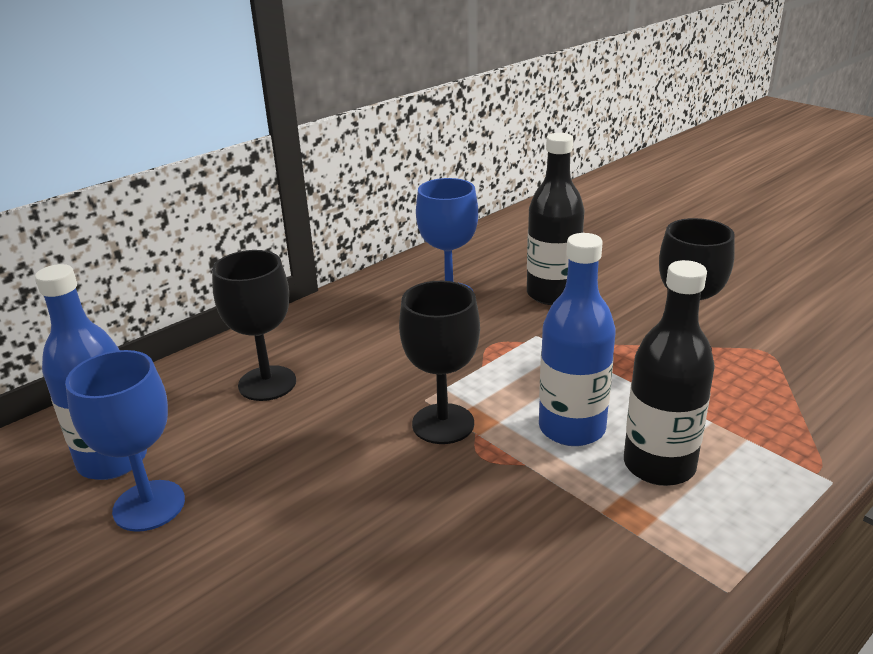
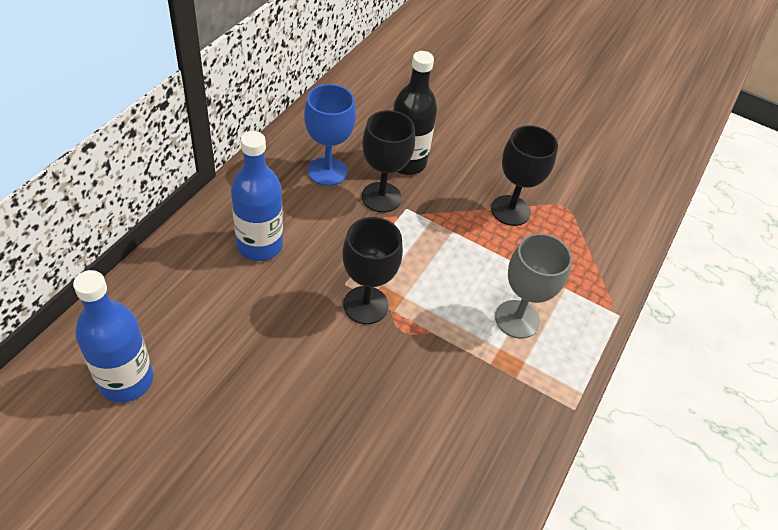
camera: 25 degrees left, 20 degrees up
blue goblet [65,350,185,532] -> none
black goblet [212,250,296,401] -> black goblet moved to [362,110,415,213]
blue bottle [539,233,616,446] -> blue bottle moved to [231,131,283,261]
black bottle [624,260,715,486] -> grey goblet [495,233,572,338]

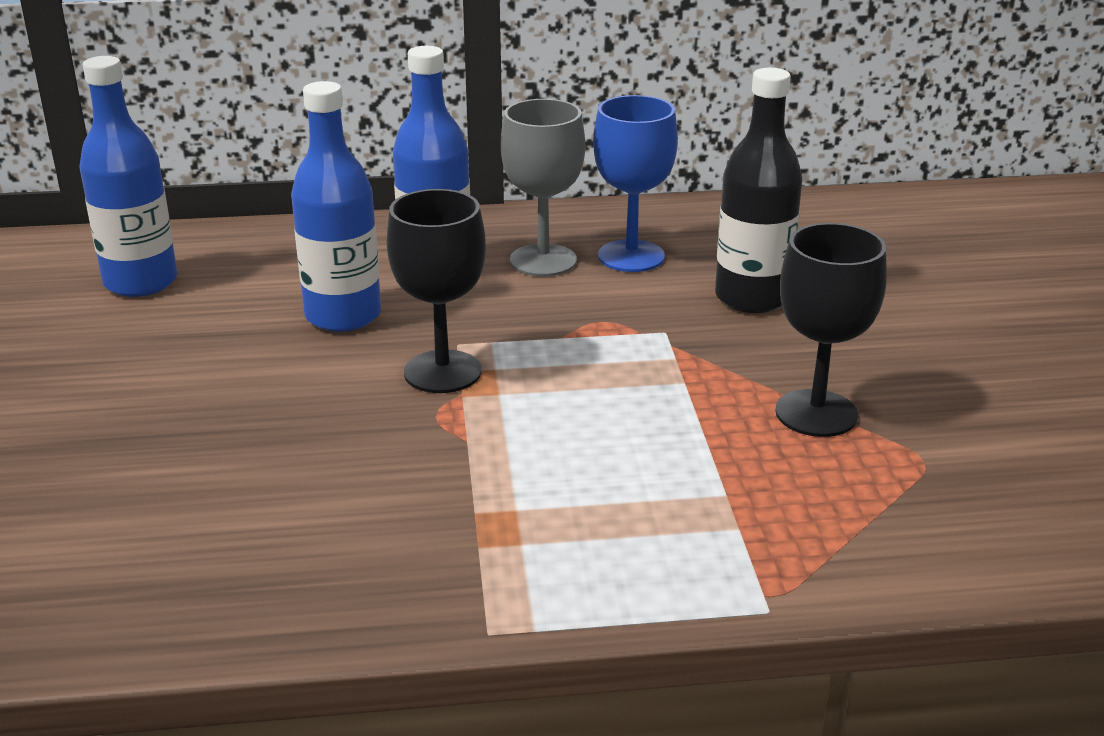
camera: 60 degrees right, 20 degrees down
black goblet [362,110,415,213] -> none
grey goblet [495,233,572,338] -> grey goblet moved to [501,99,585,277]
none -> blue bottle [291,81,381,332]

